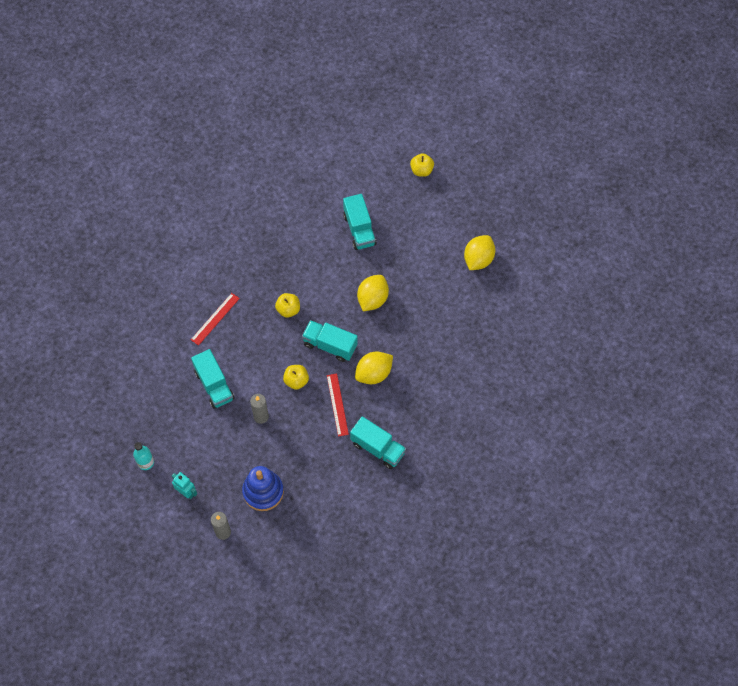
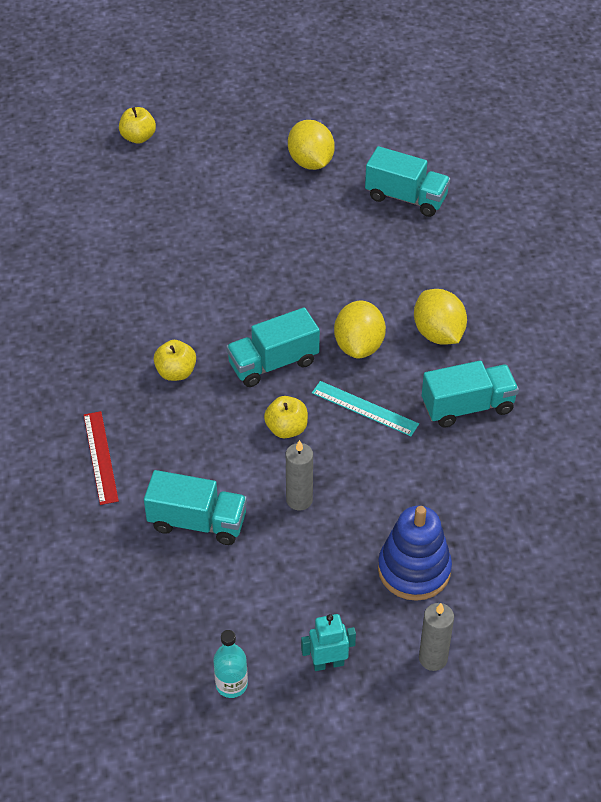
camera: 50 degrees left, 15 degrees down
red ruler [327,374,349,437] -> turquoise ruler [312,381,419,436]
turquoise truck [343,194,377,250] -> turquoise truck moved to [365,146,450,217]
yellow lemon [357,275,389,311] -> yellow lemon moved to [414,289,467,345]

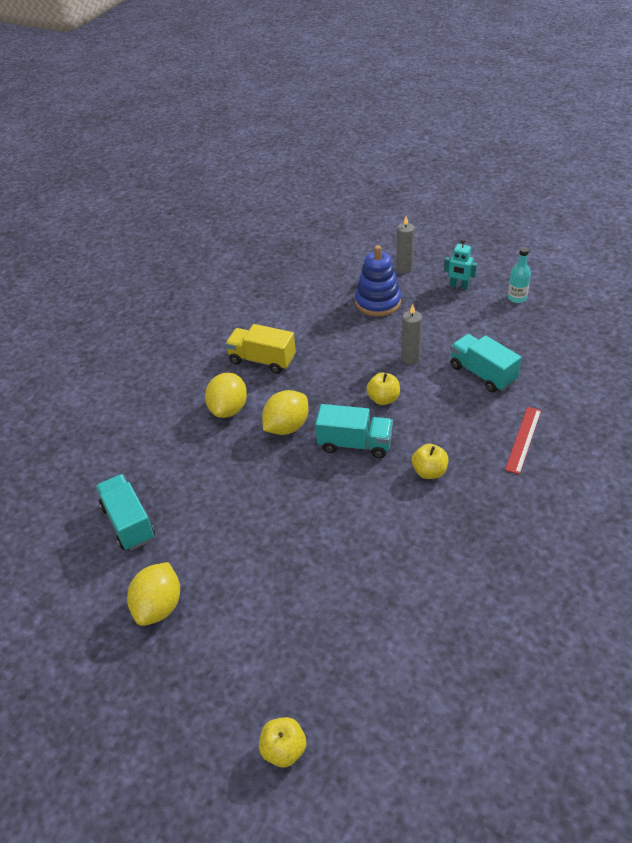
camera: 140 degrees left, 5 degrees down
turquoise ruler [312,381,419,436] -> none
turquoise truck [422,361,519,428] -> yellow truck [225,324,296,374]

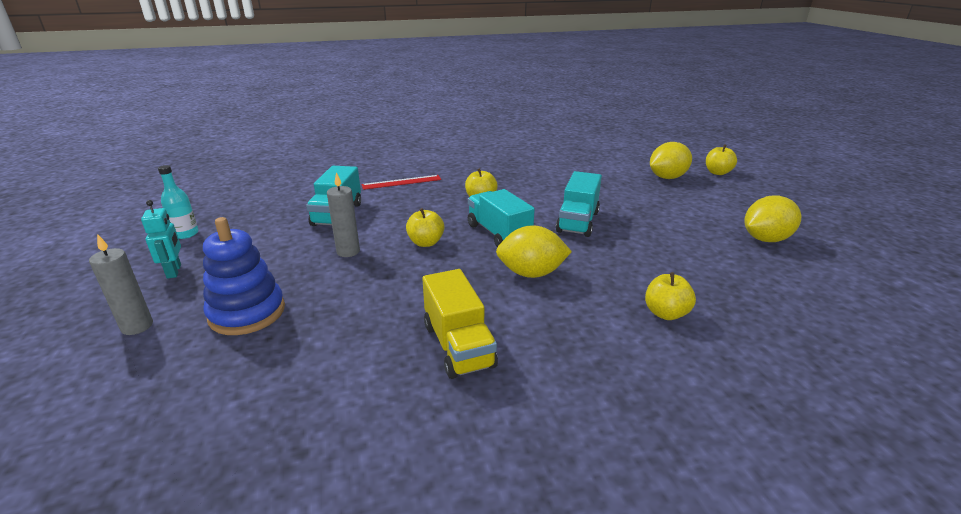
camera: 135 degrees left, 15 degrees down
turquoise truck [96,474,155,551] -> turquoise truck moved to [556,171,602,237]
yellow lemon [205,373,247,418] -> yellow lemon moved to [650,142,692,179]
none -> yellow apple [645,272,696,320]

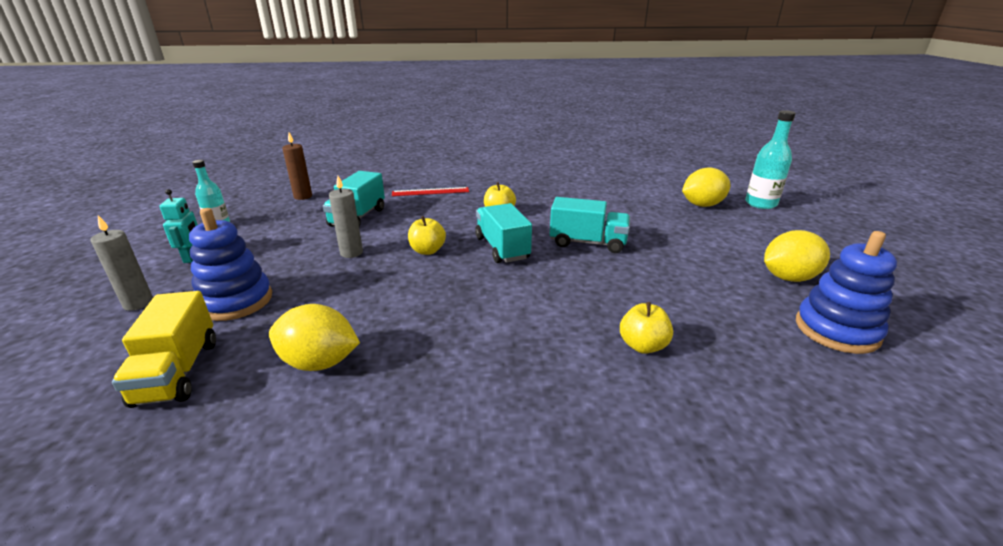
camera: 10 degrees right, 0 degrees up
yellow truck [422,269,498,379] -> yellow truck moved to [112,291,216,408]
yellow lemon [496,225,572,278] -> yellow lemon moved to [269,304,360,371]
turquoise truck [556,171,602,237] -> turquoise truck turned 105 degrees counterclockwise [550,197,630,253]
yellow apple [706,144,737,175] -> turquoise bottle [745,110,796,209]
none -> brown candle [282,133,312,200]
none -> blue stacking toy [796,231,897,354]

